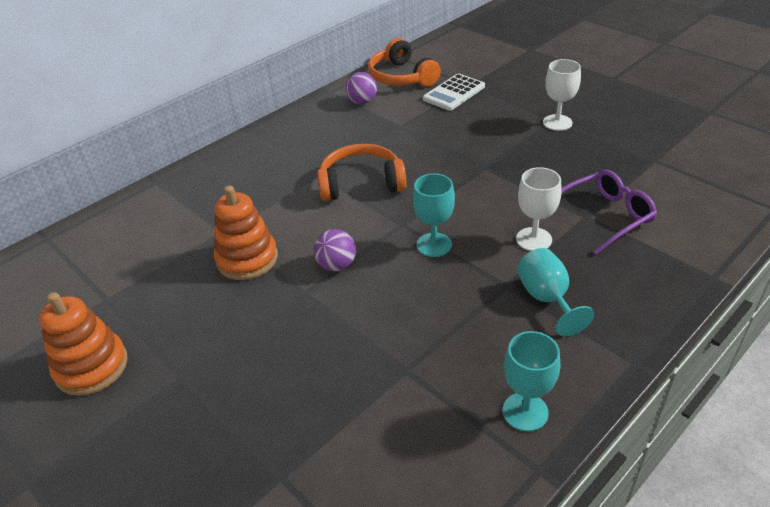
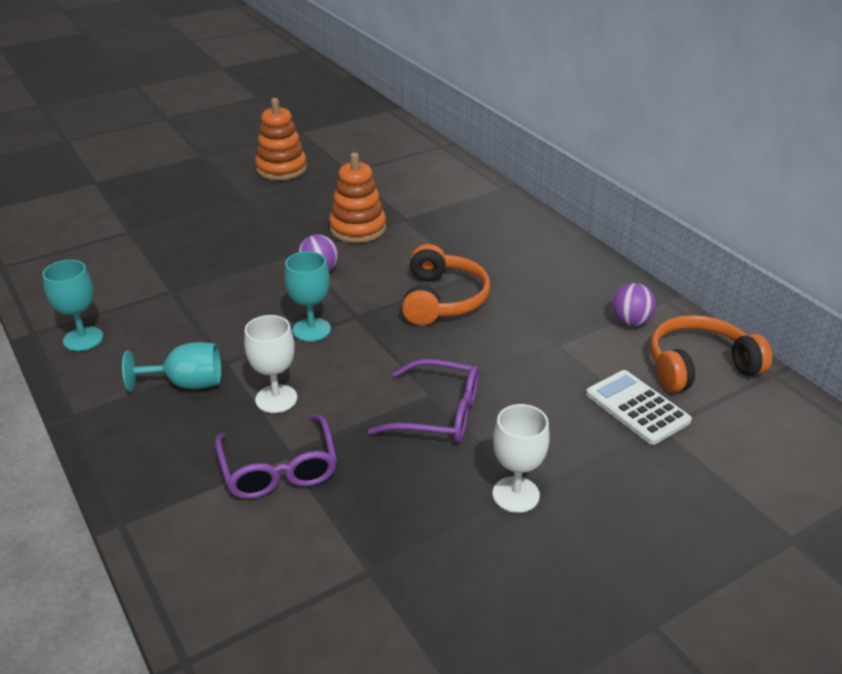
camera: 100 degrees right, 5 degrees down
none -> purple glasses [368,359,479,442]

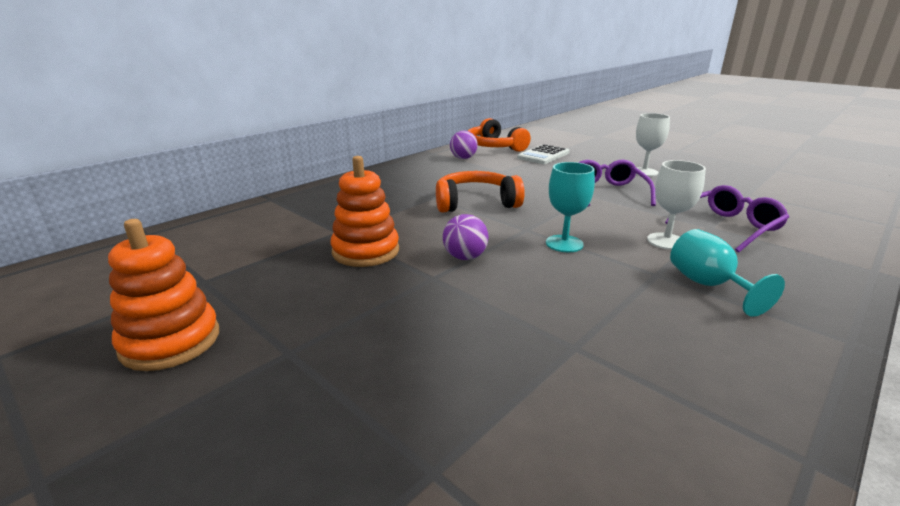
camera: 105 degrees left, 10 degrees down
turquoise goblet [42,260,103,351] -> none

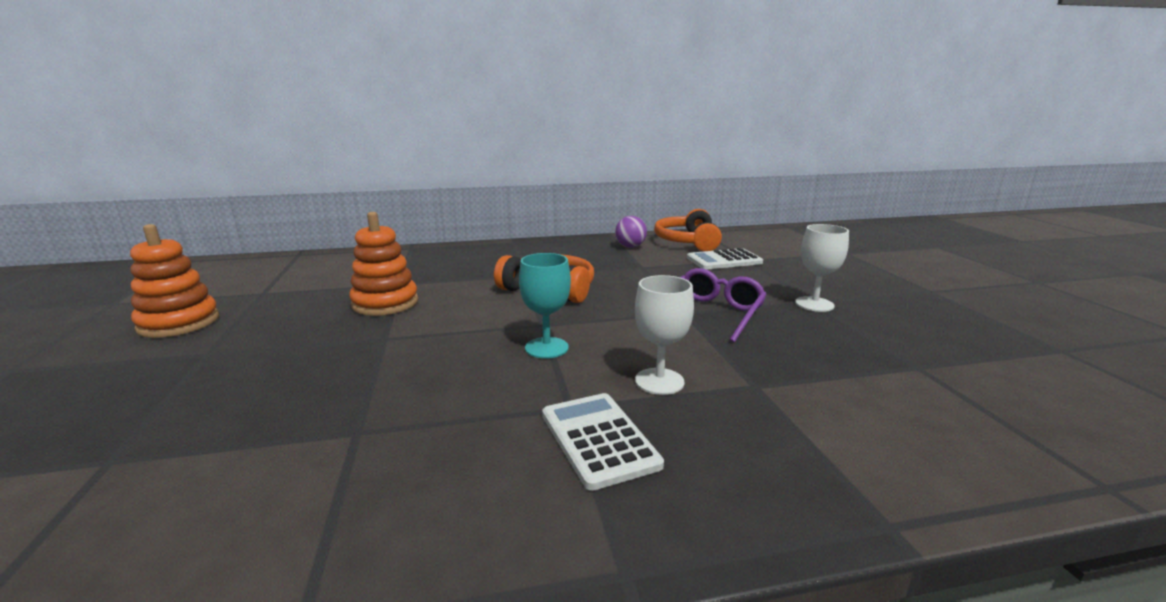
camera: 35 degrees right, 5 degrees down
purple ball [443,214,488,260] -> none
purple glasses [665,185,789,253] -> none
turquoise goblet [670,229,785,317] -> white calculator [542,393,664,491]

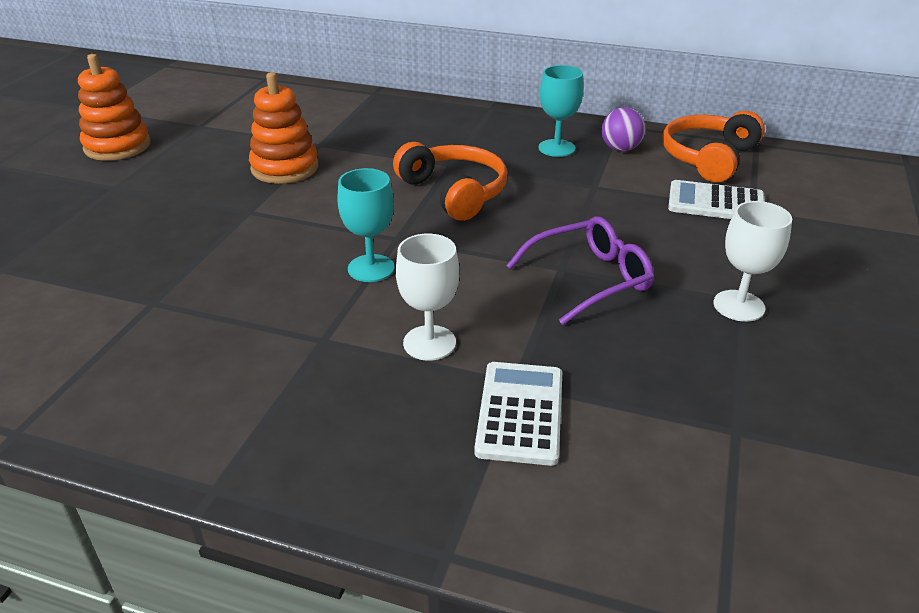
camera: 30 degrees right, 15 degrees up
white calculator [542,393,664,491] -> white calculator moved to [474,362,562,466]
none -> turquoise goblet [538,65,584,157]

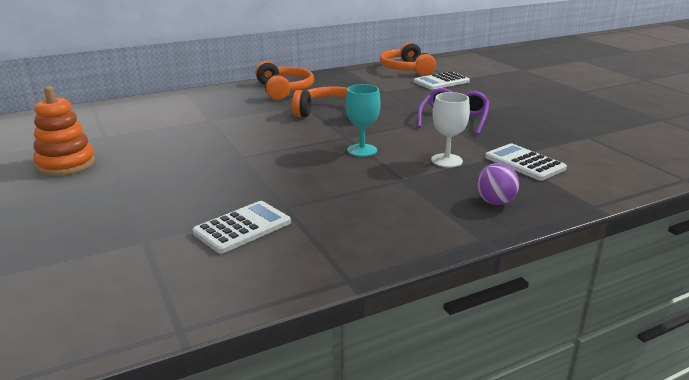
camera: 45 degrees left, 10 degrees down
orange stacking toy [249,72,319,184] -> none
turquoise goblet [538,65,584,157] -> none
purple ball [602,107,646,151] -> purple ball moved to [476,163,519,205]
white goblet [713,201,792,322] -> none
none -> white calculator [192,201,291,254]
none -> orange headphones [255,61,314,100]

